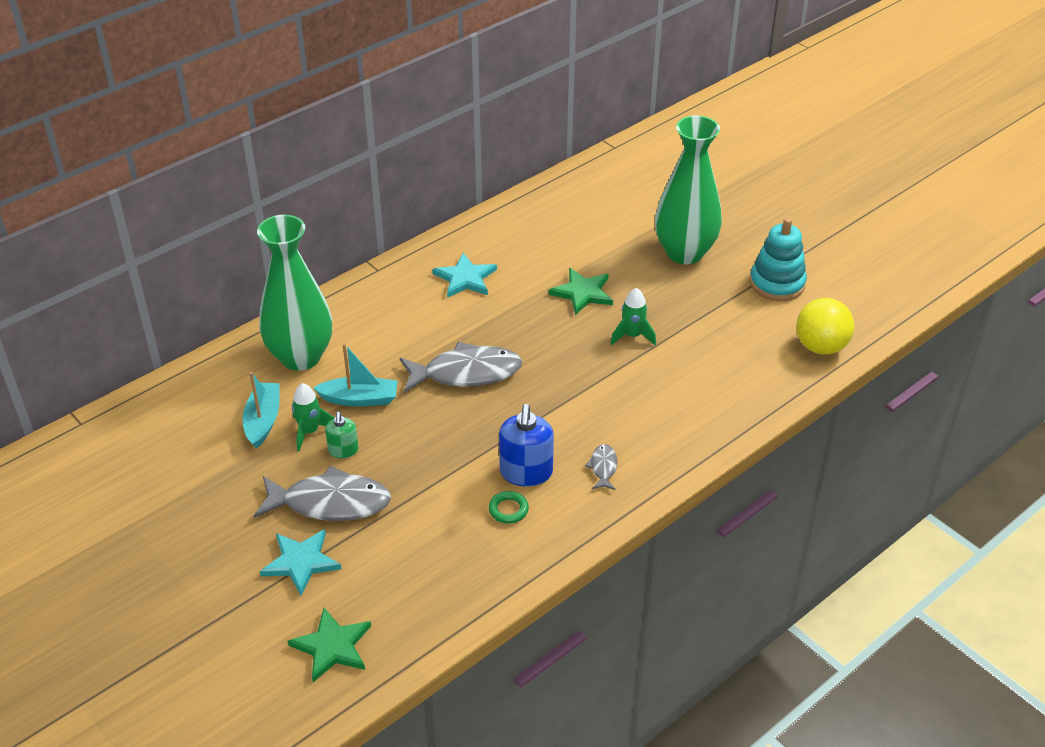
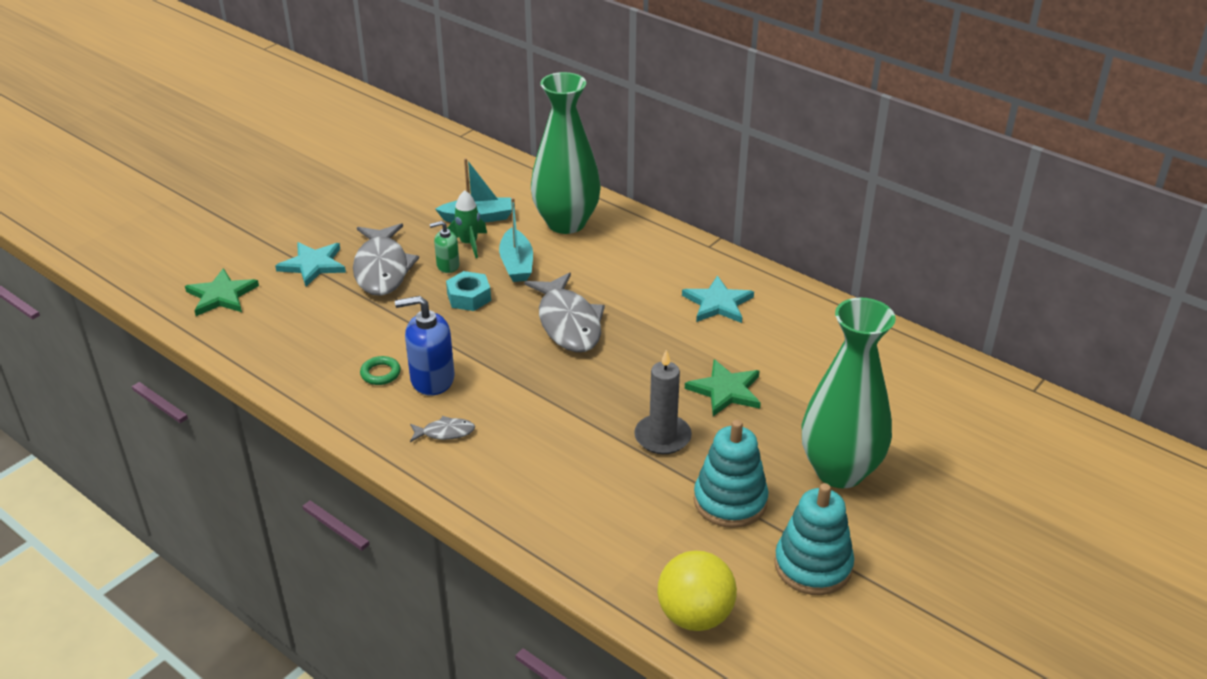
camera: 80 degrees right, 5 degrees down
green rocket [610,288,656,345] -> grey candle [634,350,692,454]
none -> turquoise nut [446,271,491,311]
none -> turquoise stacking toy [694,420,768,528]

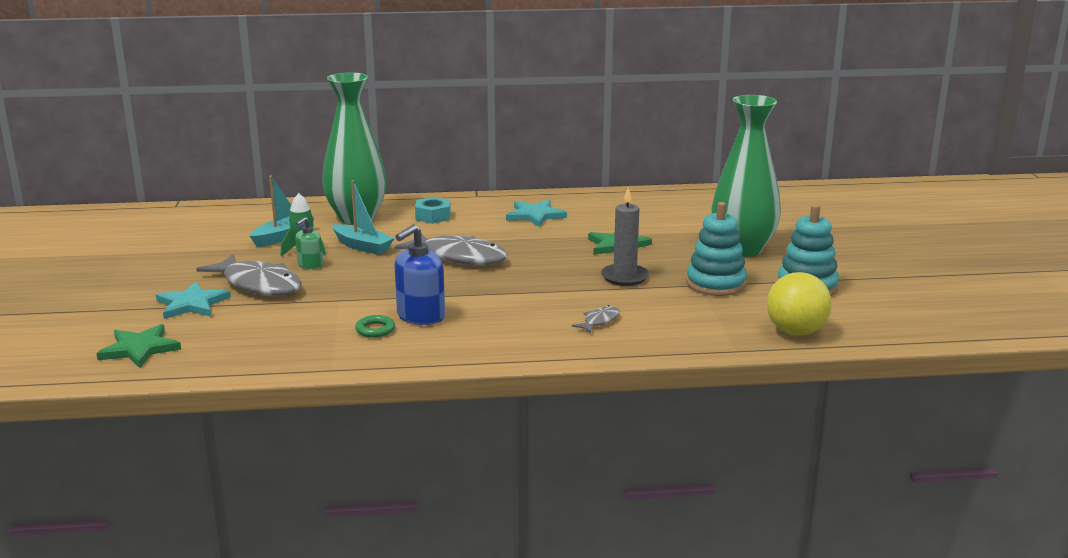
camera: 45 degrees left, 15 degrees down
grey fish [410,416,475,442] -> grey fish moved to [572,305,620,333]
turquoise nut [446,271,491,311] -> turquoise nut moved to [415,197,451,224]

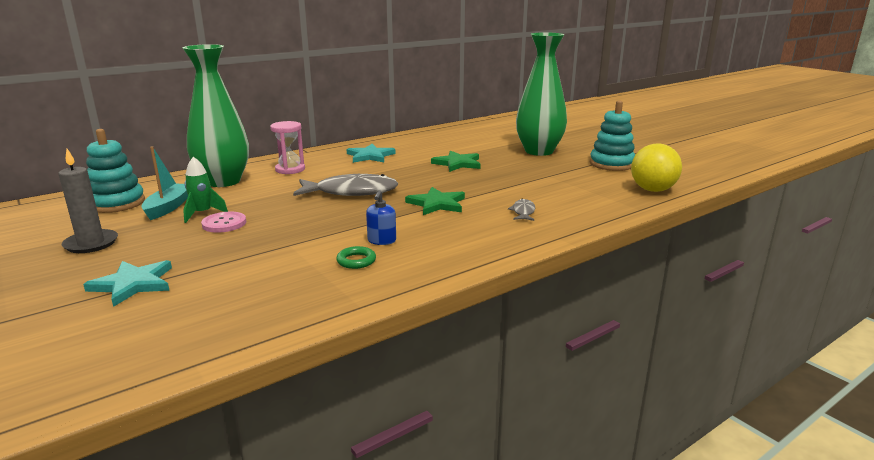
camera: 30 degrees left, 0 degrees up
green star [96,324,181,368] -> green star moved to [405,187,465,215]
grey fish [196,254,302,296] -> none
green soap dispenser [295,217,323,269] -> pink button [201,212,246,233]
turquoise boat [332,180,395,255] -> none
blue soap dispenser [394,224,445,325] -> blue soap dispenser [366,190,396,245], size x0.58
turquoise nut [415,197,451,224] -> pink hourglass [270,121,305,174]
grey candle [601,187,649,286] -> grey candle moved to [58,149,118,253]
turquoise stacking toy [686,202,747,296] -> turquoise stacking toy moved to [86,129,145,213]

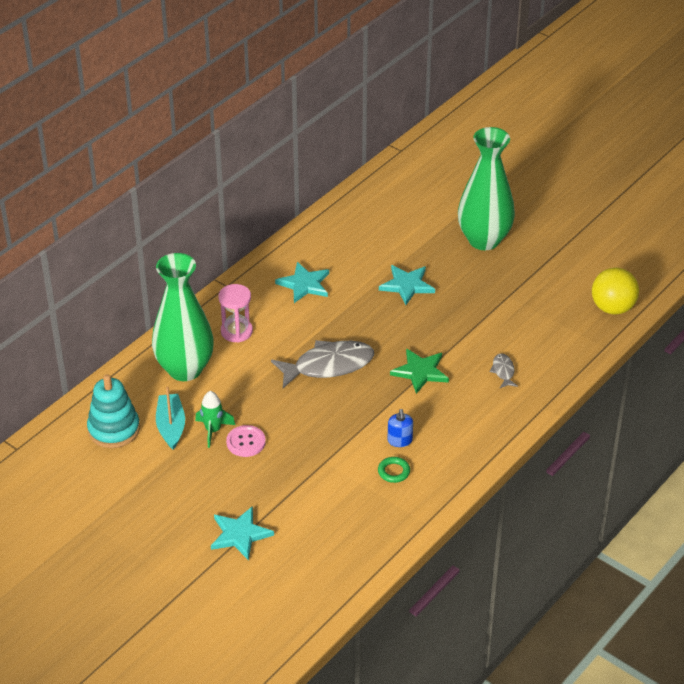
camera: 15 degrees left, 20 degrees up
grey candle [58,149,118,253] -> none
green star [431,151,481,172] -> turquoise star [379,265,435,305]
turquoise stacking toy [590,100,635,171] -> none

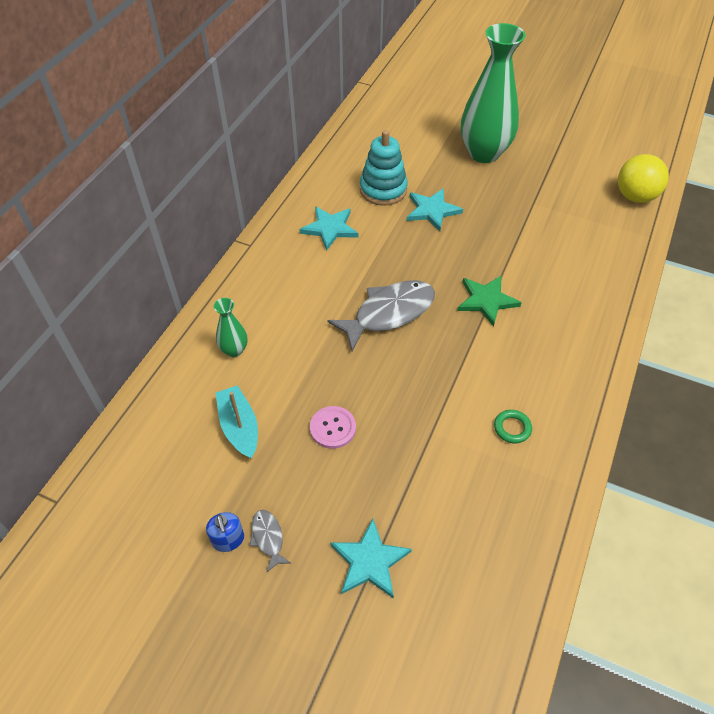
camera: 15 degrees left, 10 degrees up
turquoise stacking toy [87,374,140,448] -> turquoise stacking toy moved to [360,130,408,206]
green vase [152,253,214,381] -> green vase [214,298,247,357], size x0.44
green rocket [195,391,235,448] -> none
pink hourglass [218,284,253,342] -> none
blue soap dispenser [387,409,413,447] -> blue soap dispenser moved to [206,512,244,552]
grey fish [490,353,518,388] -> grey fish moved to [249,510,291,572]

